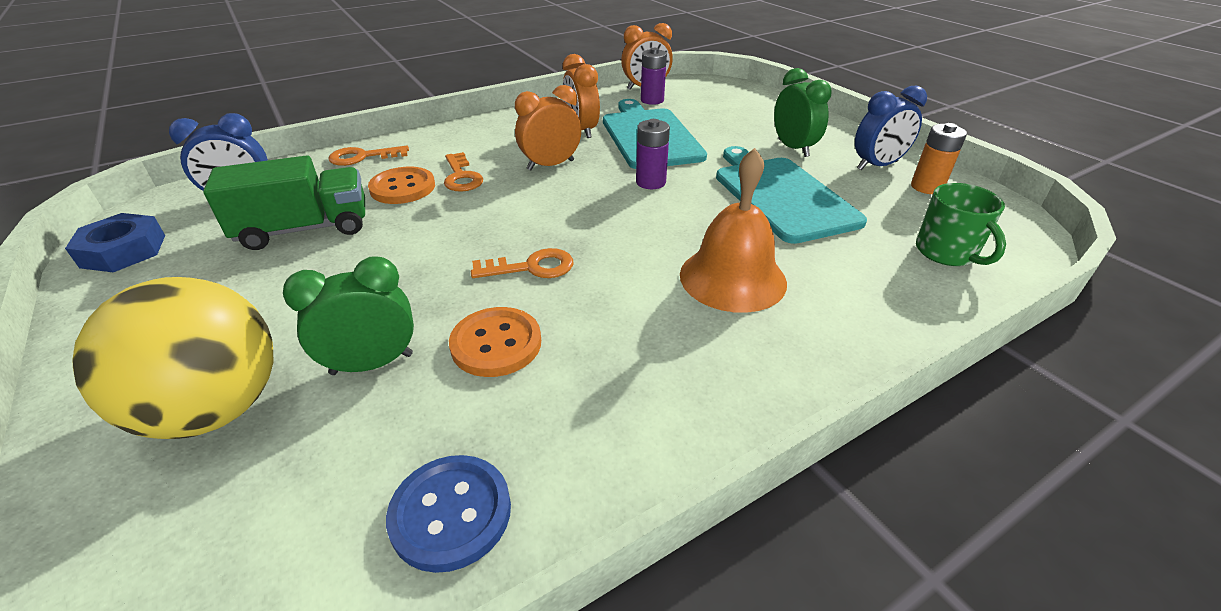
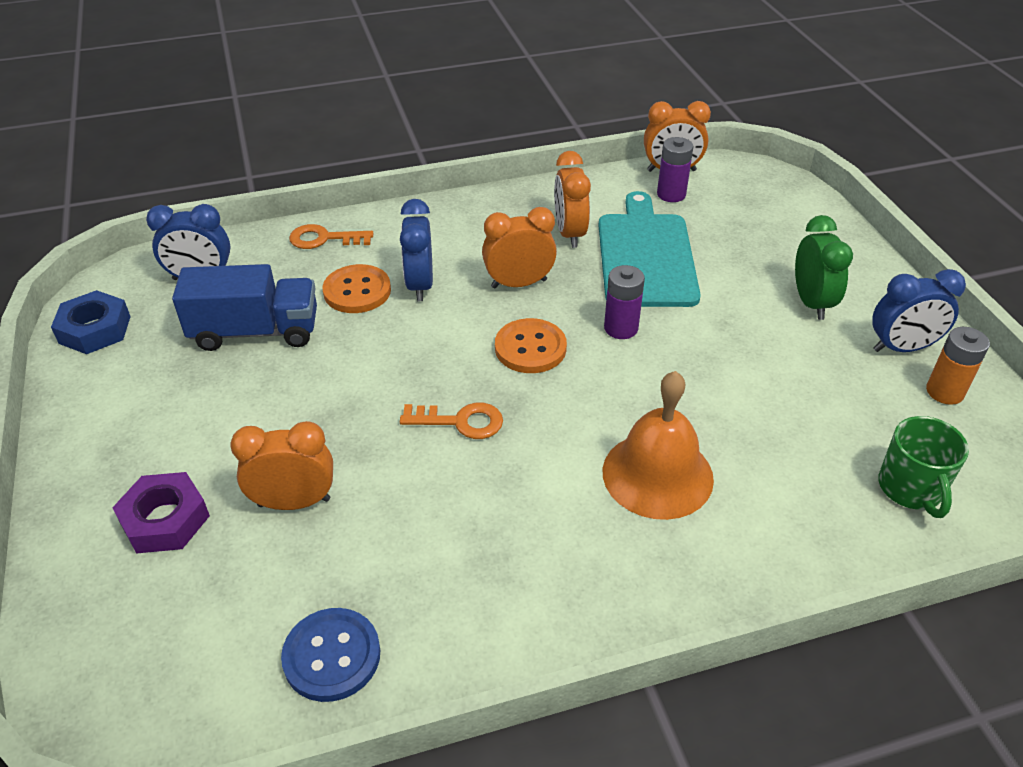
camera: 15 degrees right, 5 degrees up
yellow ball [72,277,273,439] -> purple nut [112,472,210,554]
green truck [203,155,365,250] -> blue truck [172,264,317,351]
green clock [283,256,414,375] -> orange clock [230,421,333,510]
orange key [444,152,483,192] -> blue clock [400,199,433,301]
orange button [449,307,541,377] -> orange button moved to [495,318,567,373]
turquoise cutting board [716,146,867,244] -> none

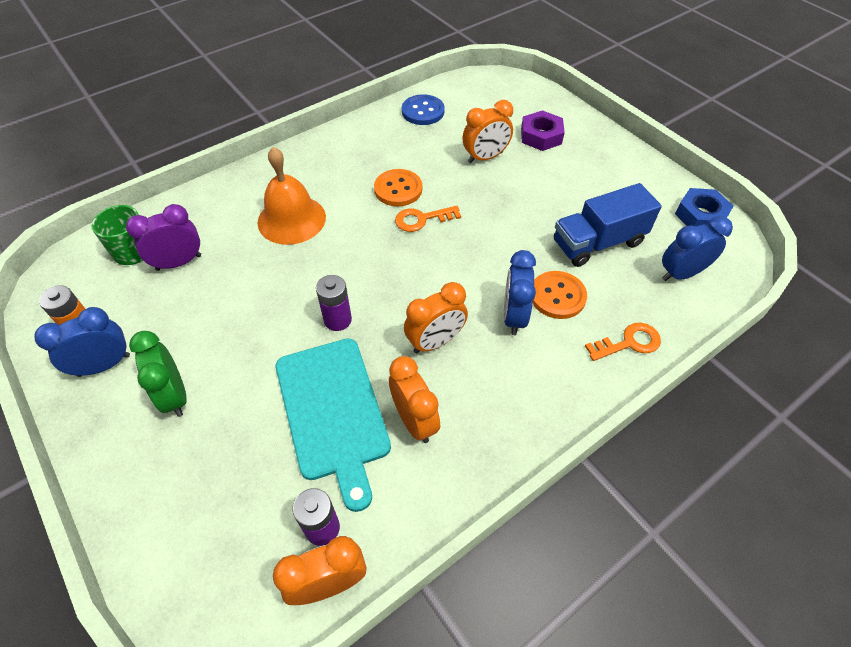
camera: 160 degrees right, 10 degrees up
blue clock [400,199,433,301] -> blue clock turned 150 degrees counterclockwise [504,250,536,335]
orange button [495,318,567,373] -> orange button moved to [374,169,422,206]
none -> purple clock [126,204,201,271]

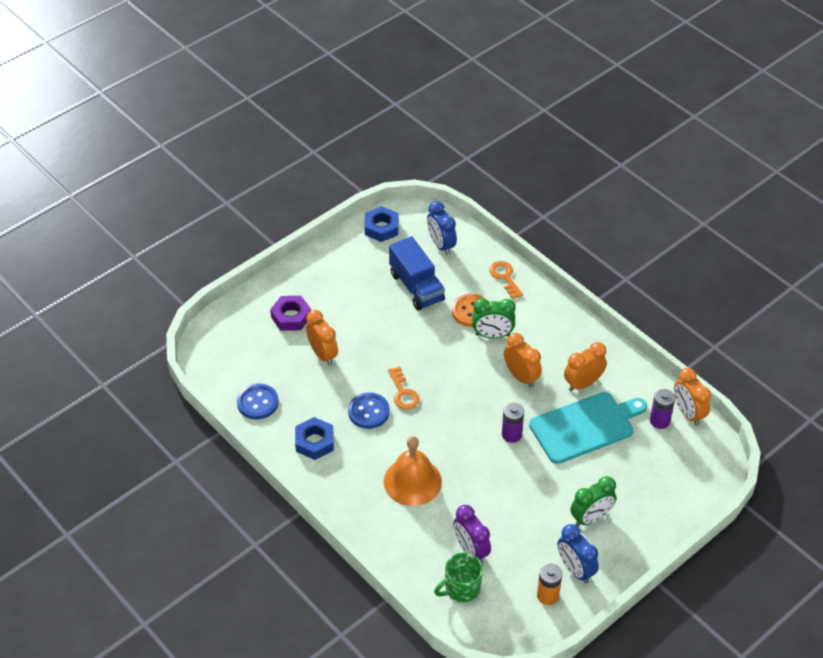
camera: 95 degrees left, 5 degrees down
orange button [374,169,422,206] -> blue button [348,392,390,429]
blue clock [504,250,536,335] -> green clock [472,298,516,338]
none -> blue nut [295,417,334,460]

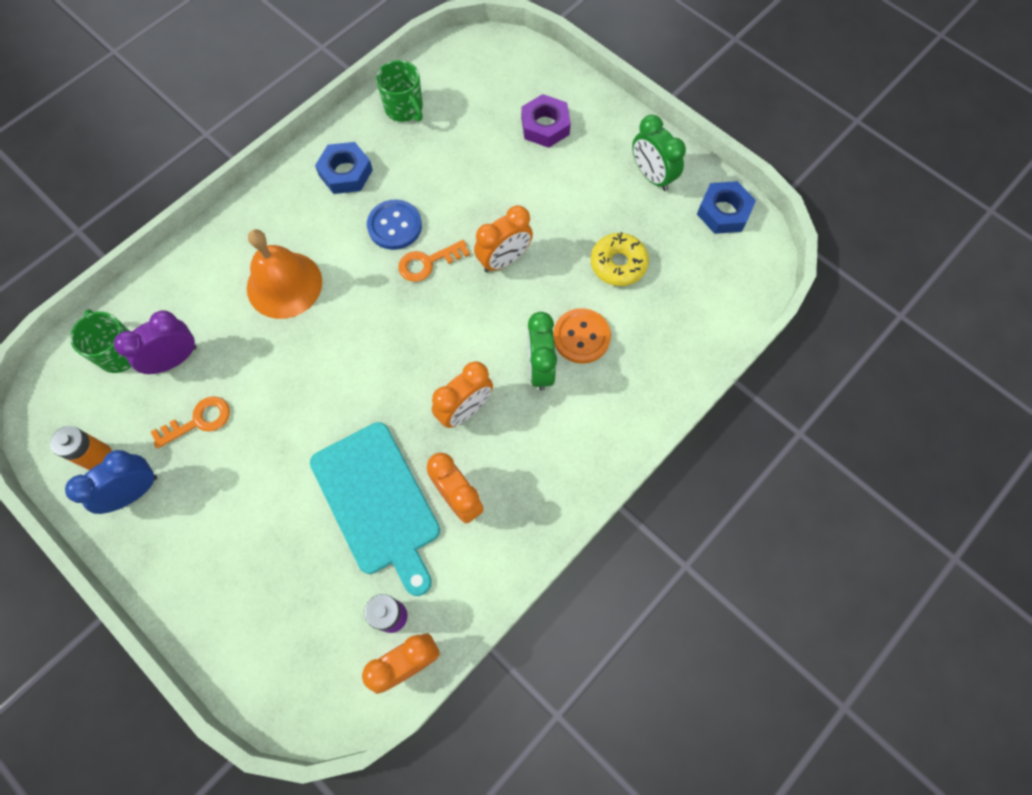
camera: 85 degrees right, 20 degrees up
blue button [237,383,279,419] -> green mug [376,60,423,122]
orange clock [306,310,338,366] -> orange clock moved to [474,205,533,273]
blue truck [389,236,445,311] -> yellow donut [591,232,649,286]
blue clock [427,201,457,255] -> none
orange key [489,261,523,299] -> orange key moved to [151,396,230,449]
purple battery [502,403,524,443] -> none
green clock [570,476,616,527] -> green clock moved to [632,115,686,191]

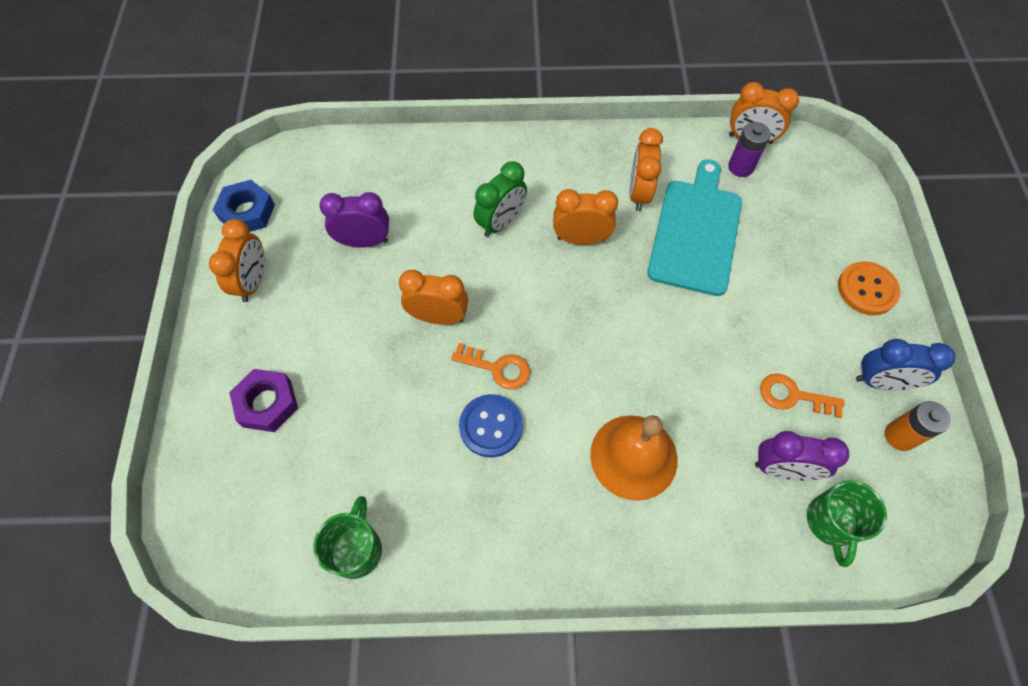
camera: 135 degrees left, 5 degrees down
blue nut [315,142,373,194] -> none
orange button [553,308,611,364] -> orange button moved to [838,261,900,315]
yellow donut [591,232,649,286] -> purple clock [319,192,389,248]
green clock [632,115,686,191] -> orange clock [209,219,264,302]

